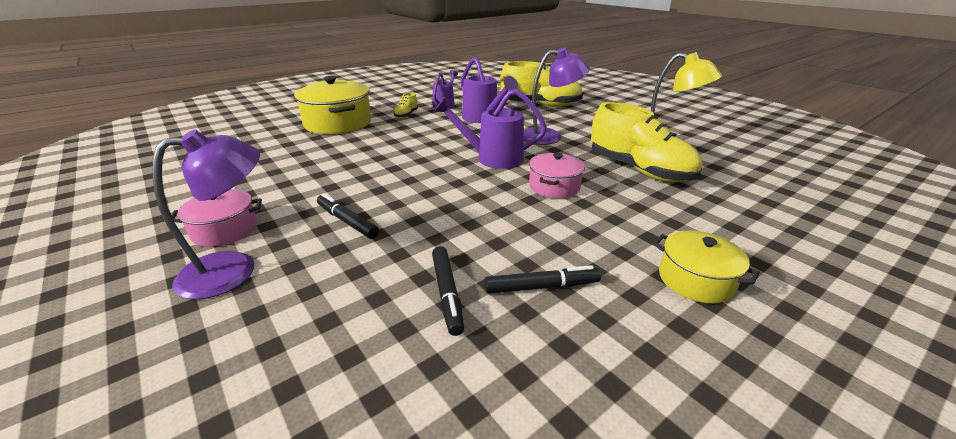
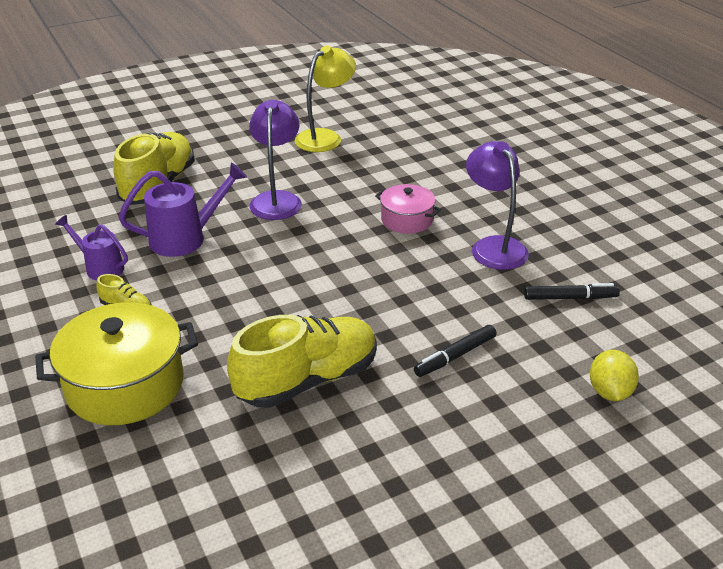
camera: 80 degrees left, 5 degrees up
purple lamp [152,129,260,300] -> purple lamp moved to [466,141,529,270]
pink pot [172,189,262,247] -> none
purple watering can [434,89,547,169] -> none
black marker [484,265,601,294] -> none
yellow shoe [591,102,702,182] -> yellow shoe moved to [227,315,377,408]
yellow pot [653,230,760,303] -> none
none -> yellow lemon [590,350,639,401]

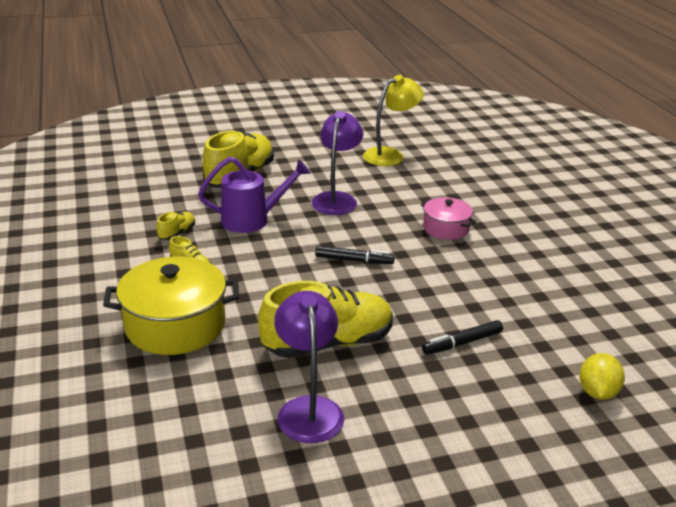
camera: 10 degrees right, 5 degrees down
purple watering can [55,215,128,280] -> yellow shoe [156,212,195,240]
purple lamp [466,141,529,270] -> purple lamp moved to [274,291,344,443]
black marker [524,283,620,300] -> black marker moved to [315,246,395,264]

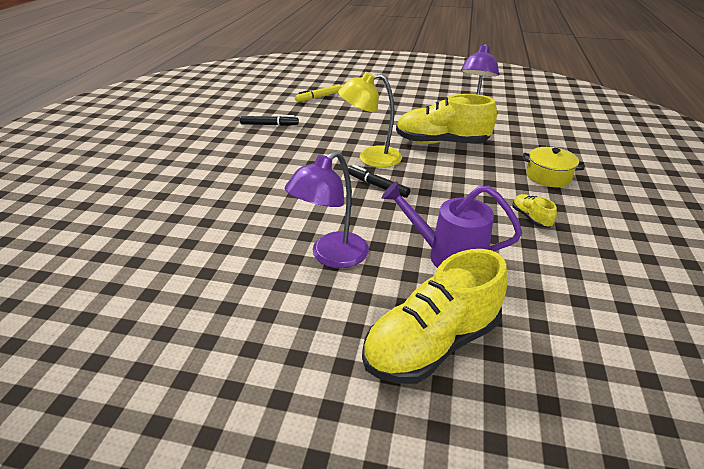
camera: 150 degrees left, 5 degrees up
yellow pot [103,257,239,355] -> yellow pot [522,147,584,187], size x0.57
yellow shoe [156,212,195,240] -> none
yellow lamp [363,75,424,166] -> yellow lamp moved to [338,72,402,168]
pink pot [421,197,476,240] -> none
black marker [422,320,503,355] -> black marker moved to [240,115,299,126]
yellow lemon [579,353,625,400] -> yellow marker [295,85,341,102]

